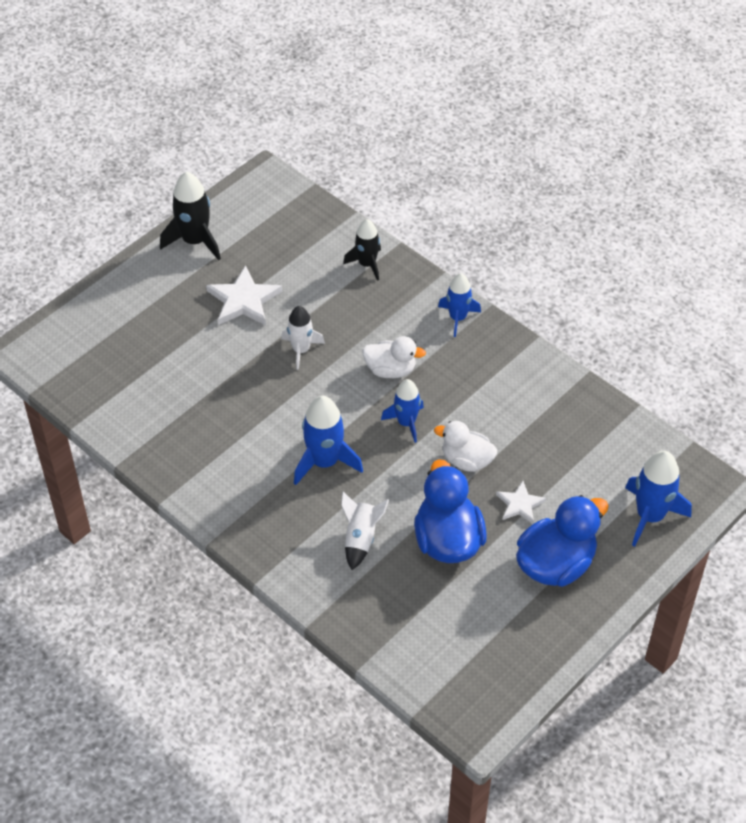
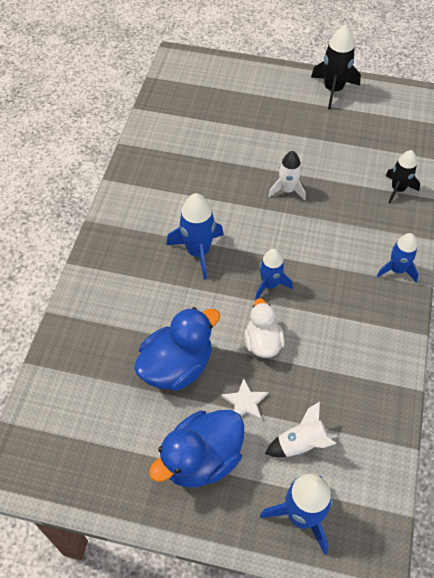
camera: 60 degrees right, 5 degrees up
white star [206,265,282,325] -> none
white rocket [341,492,389,570] -> white rocket moved to [265,402,338,457]
white duck [362,336,426,378] -> none
blue duck [516,495,609,587] -> blue duck turned 120 degrees clockwise [149,410,244,488]

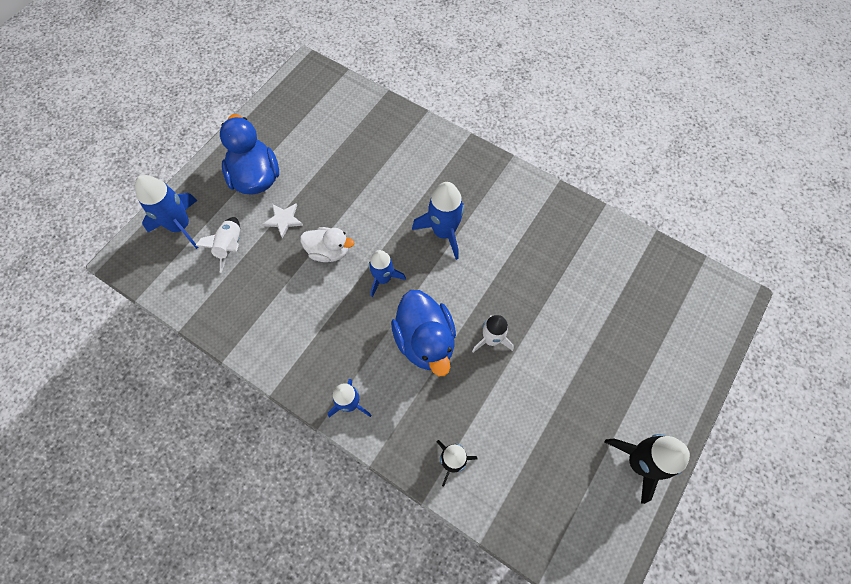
camera: 110 degrees right, 10 degrees up
blue duck [134,307,220,391] -> blue duck moved to [391,290,456,376]

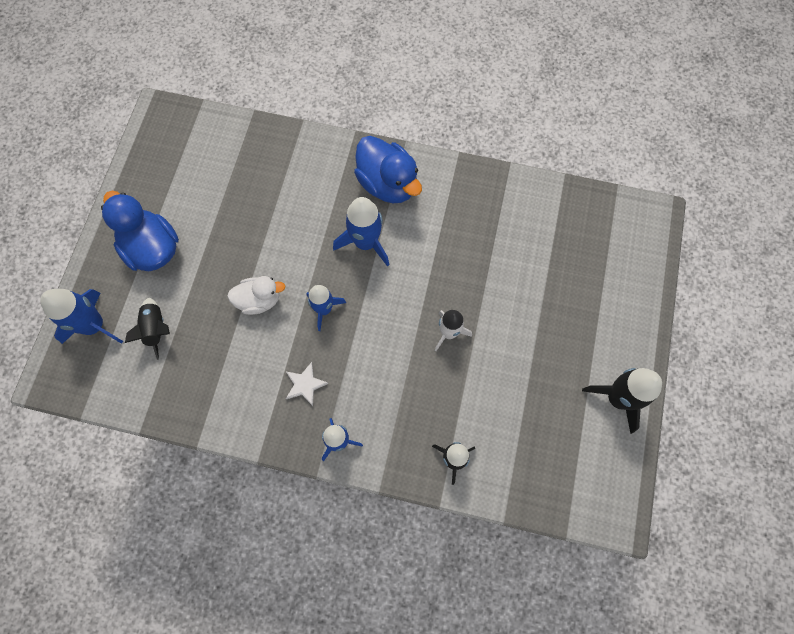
camera: 20 degrees left, 5 degrees up
white rocket [195,217,240,273] -> black rocket [125,297,170,360]
white star [263,203,303,238] -> white star moved to [286,362,329,406]
blue duck [391,290,456,376] -> blue duck moved to [354,136,422,203]

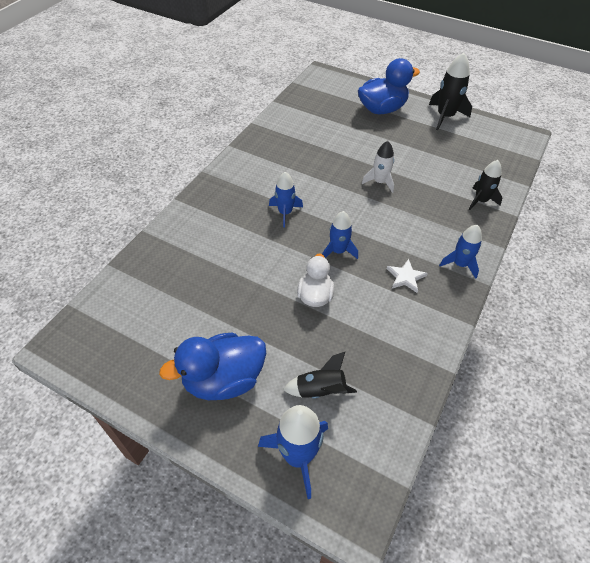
camera: 75 degrees left, 20 degrees down
blue rocket [333,197,390,267] -> blue rocket [269,172,303,227], size x0.66
blue duck [354,136,422,203] -> blue duck moved to [358,58,420,114]

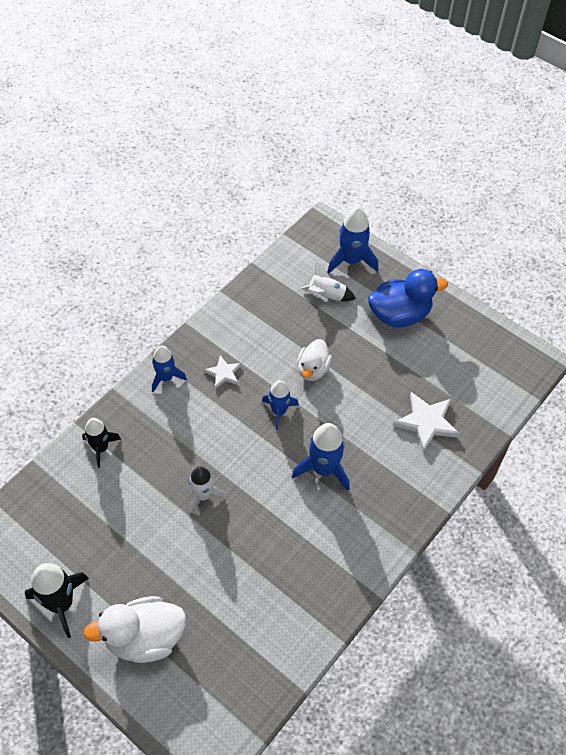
camera: 170 degrees left, 5 degrees up
blue rocket [269,172,303,227] -> blue rocket [292,423,350,491], size x1.51
black rocket [283,352,357,398] -> white rocket [300,261,356,301]
blue duck [358,58,420,114] -> white duck [83,596,186,663]
none -> white star [393,392,460,452]

